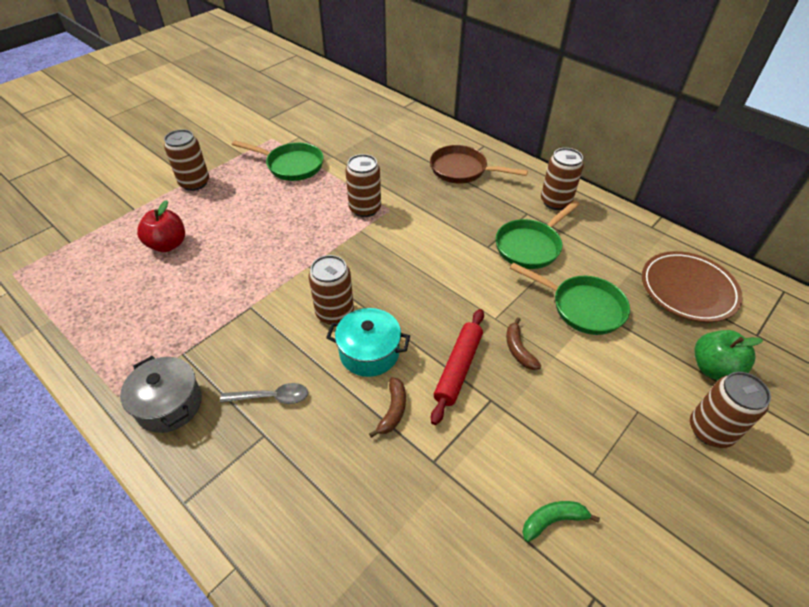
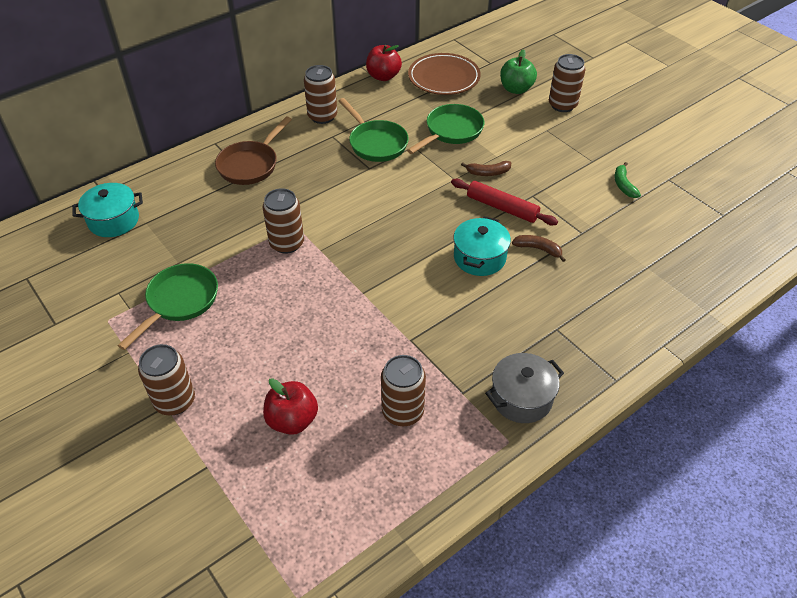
camera: 80 degrees left, 0 degrees up
grey spoon [220,383,308,404] -> none
brown can [308,255,354,325] -> brown can moved to [381,355,426,426]
none -> turquoise pot [72,183,143,237]
none -> red apple [366,45,402,81]

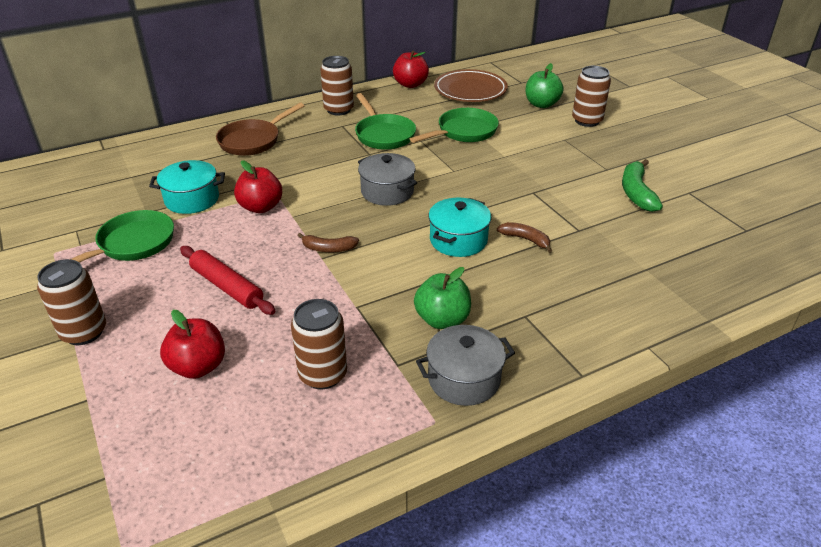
camera: 10 degrees right, 10 degrees down
turquoise pot [72,183,143,237] -> turquoise pot moved to [149,160,225,214]
brown can [262,188,304,254] -> red apple [234,160,282,213]
red rolling pin [451,179,558,225] -> red rolling pin moved to [180,246,275,315]
brown banana [461,161,511,176] -> brown banana moved to [297,233,359,252]
green banana [615,162,641,198] -> green banana [622,159,663,212], size x1.56
none -> grey pot [358,153,417,206]
none -> green apple [414,267,471,329]

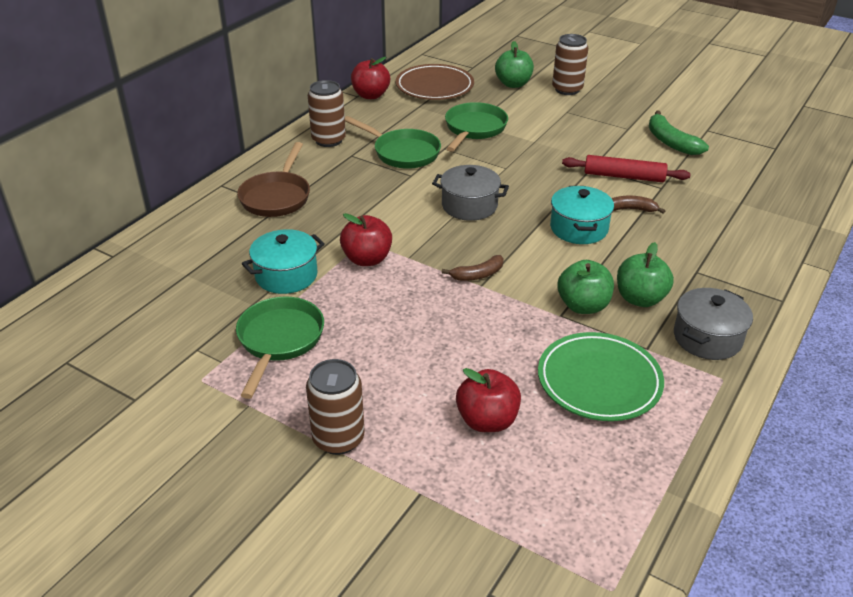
camera: 30 degrees left, 0 degrees up
red rolling pin [180,246,275,315] -> red rolling pin moved to [562,155,691,182]
brown can [291,299,347,389] -> green plate [538,332,664,421]
none -> green apple [558,260,614,314]

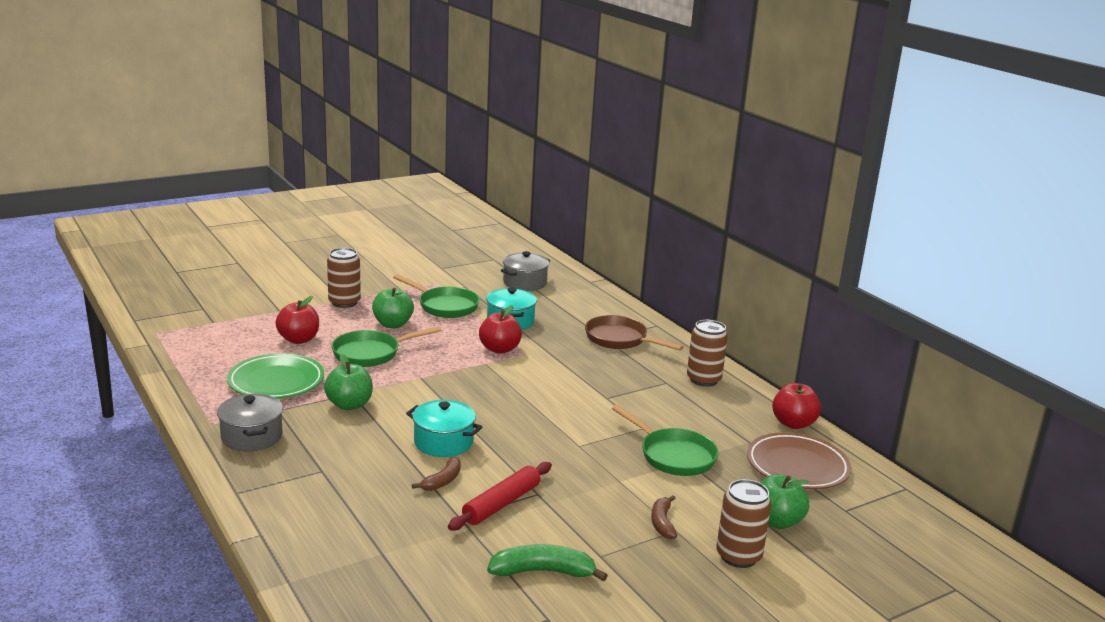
camera: 115 degrees right, 15 degrees down
green pan [345,116,441,169] -> green pan moved to [331,326,441,367]
grey pot [432,165,509,221] -> grey pot moved to [501,251,550,291]
brown banana [442,255,504,281] -> brown banana moved to [651,495,677,539]
green apple [617,242,674,307] -> green apple moved to [372,288,414,328]

